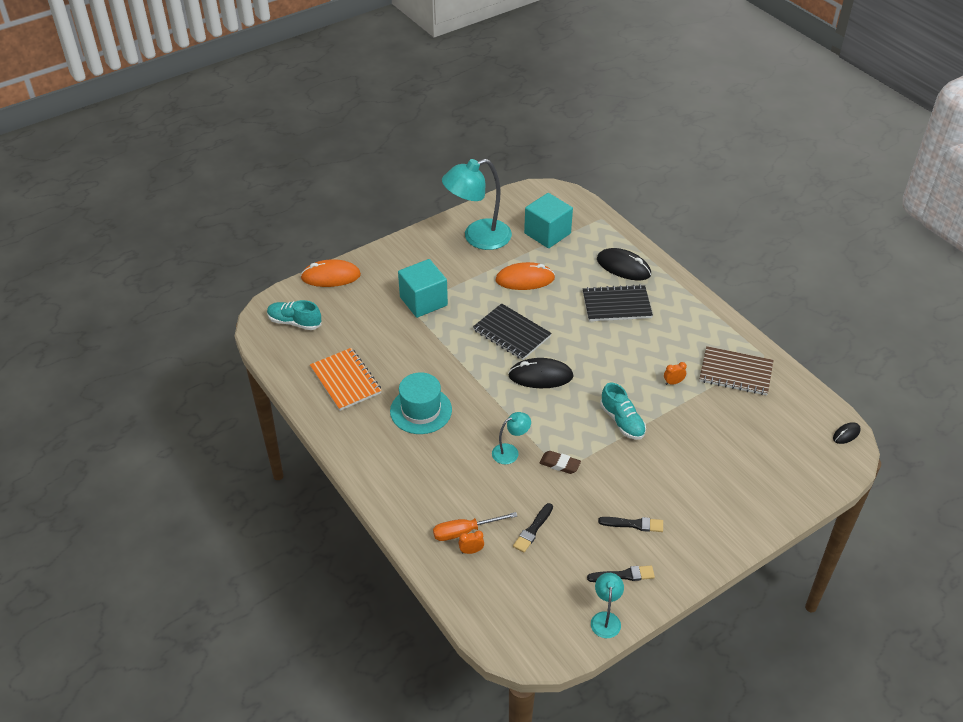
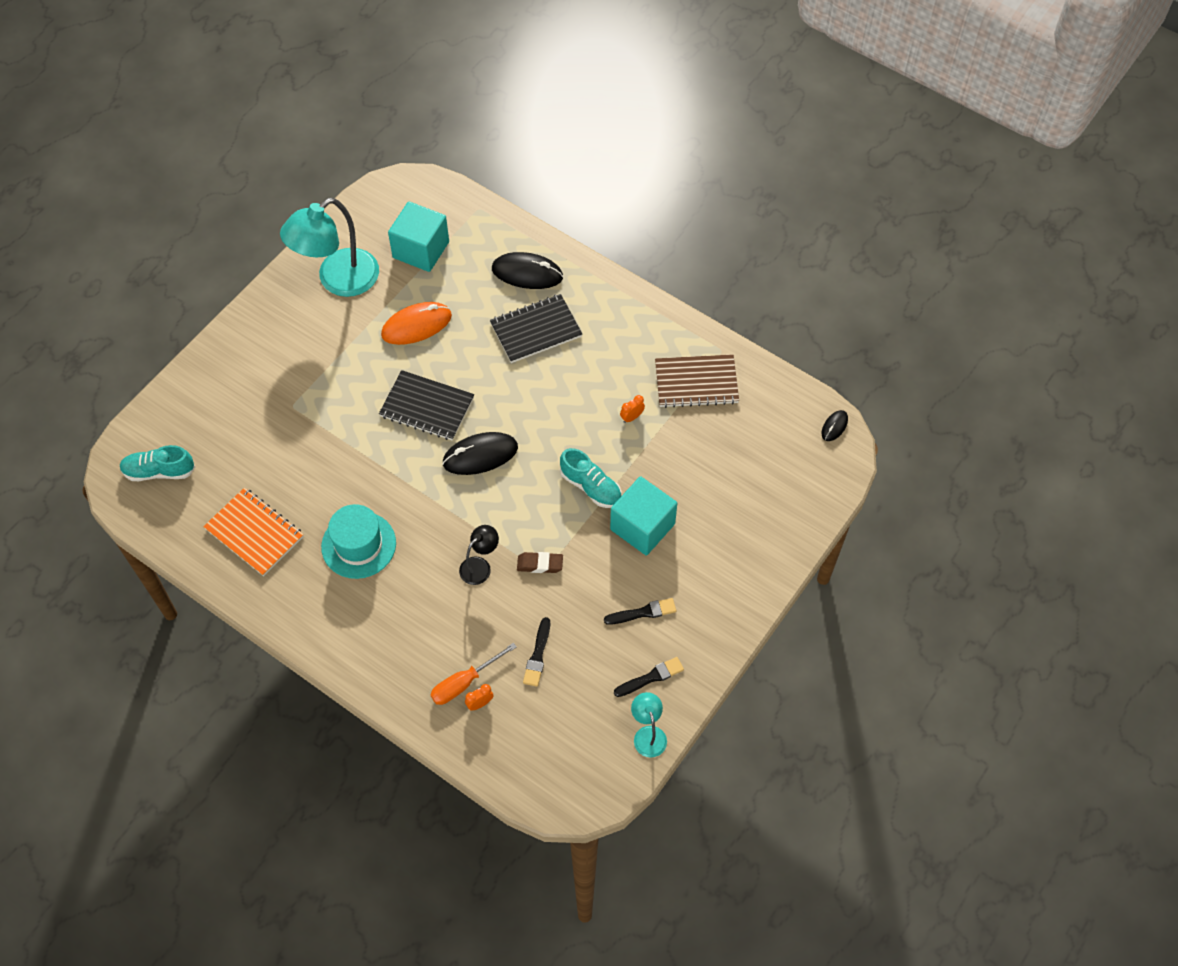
camera: 20 degrees left, 15 degrees up
orange mouse [300,259,361,287] -> none
turquoise cube [398,259,448,318] -> turquoise cube moved to [610,476,677,555]
turquoise lamp [492,412,531,464] -> black lamp [459,525,499,585]

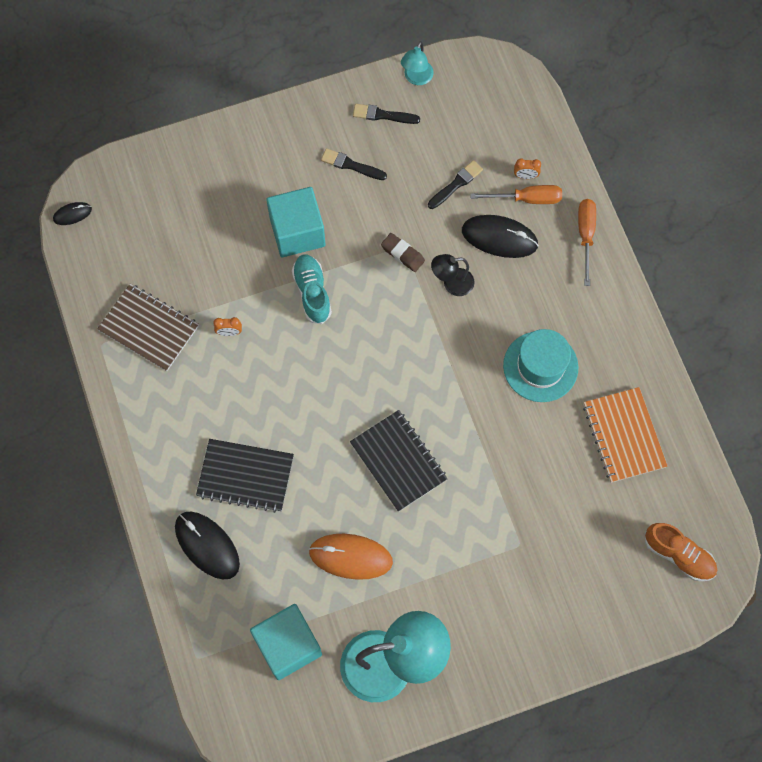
camera: 145 degrees left, 10 degrees up
turquoise shoe [119,445,195,481] -> orange shoe [645,523,717,582]
black mouse [442,432,518,475] -> black mouse moved to [462,215,539,258]
none -> orange screwdriver [578,199,596,286]

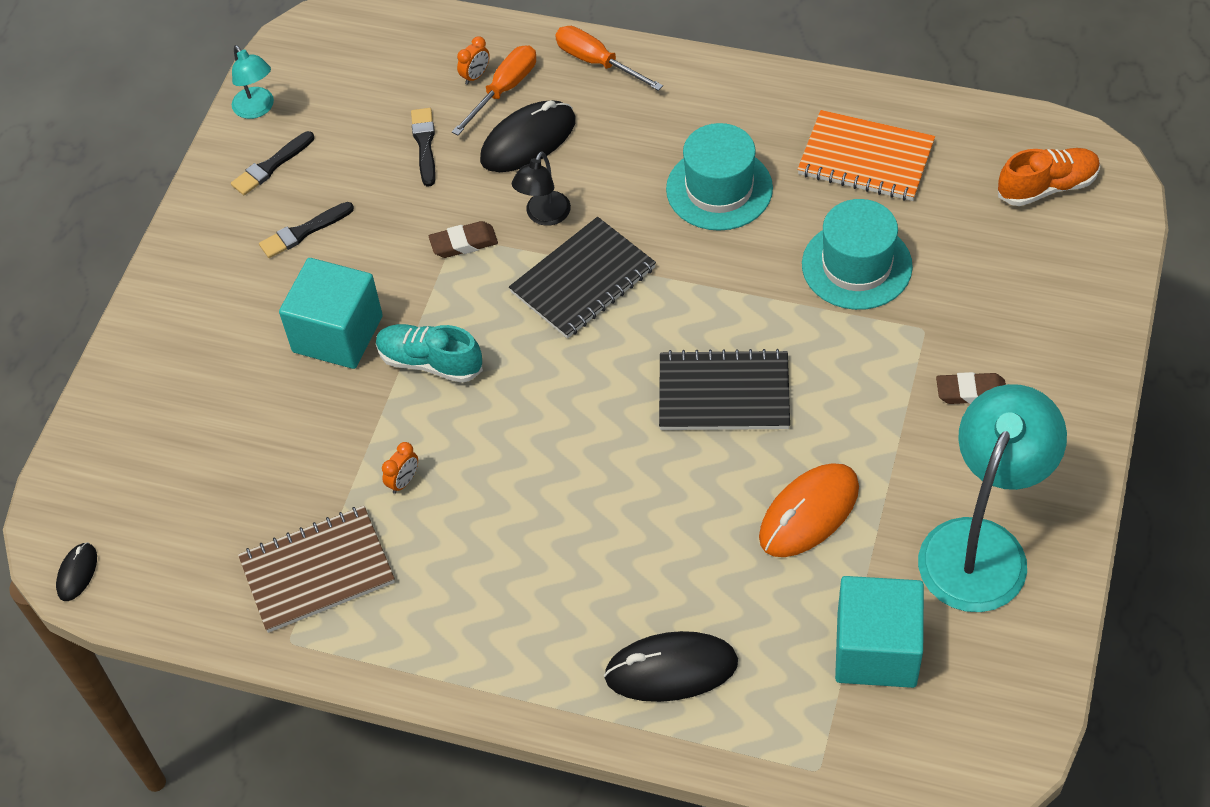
camera: 50 degrees left, 15 degrees down
black notebook [196,439,294,513] -> black notebook moved to [509,217,656,338]
none -> turquoise hat [802,199,913,310]
none -> brown eraser [936,372,1006,404]

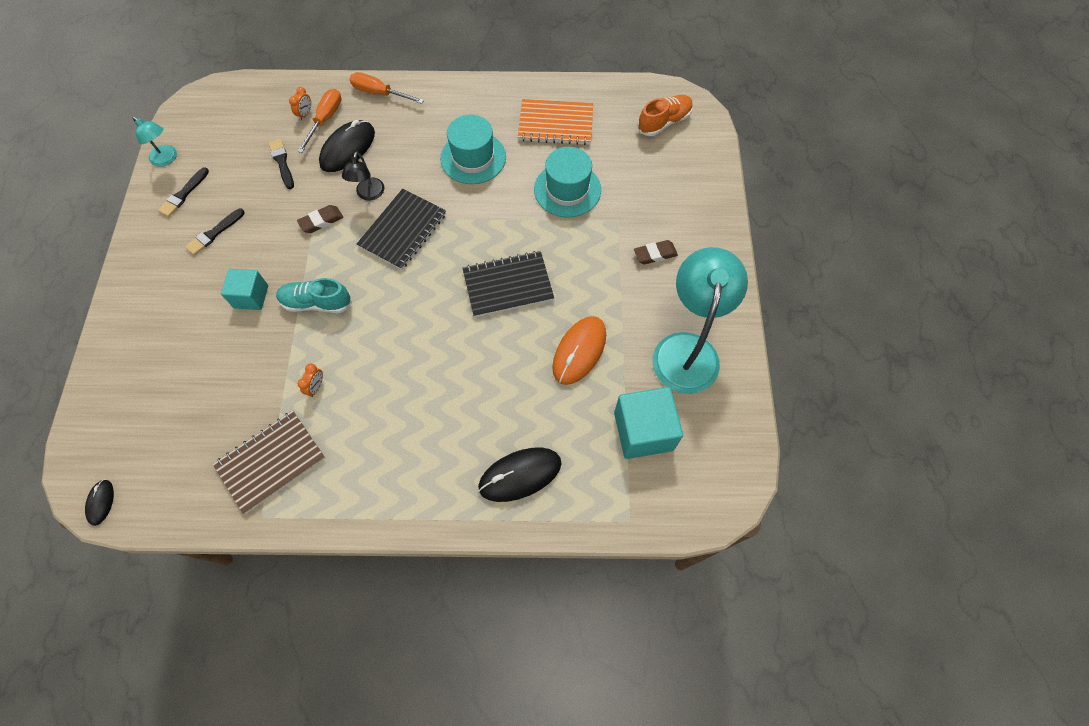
camera: 20 degrees left, 10 degrees up
turquoise cube [279,258,383,369] -> turquoise cube [221,269,268,310], size x0.63

